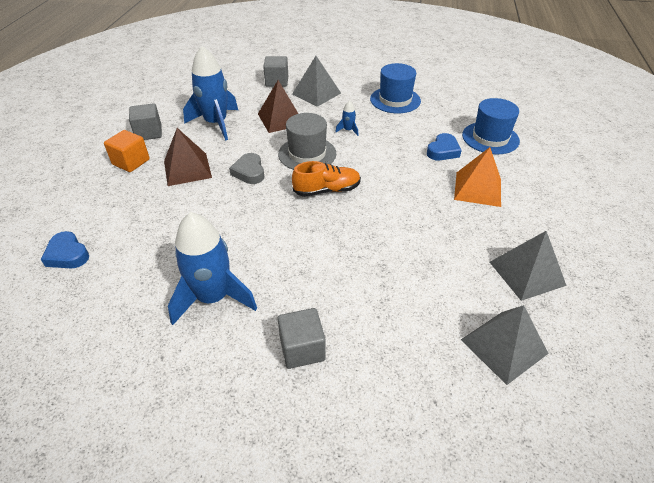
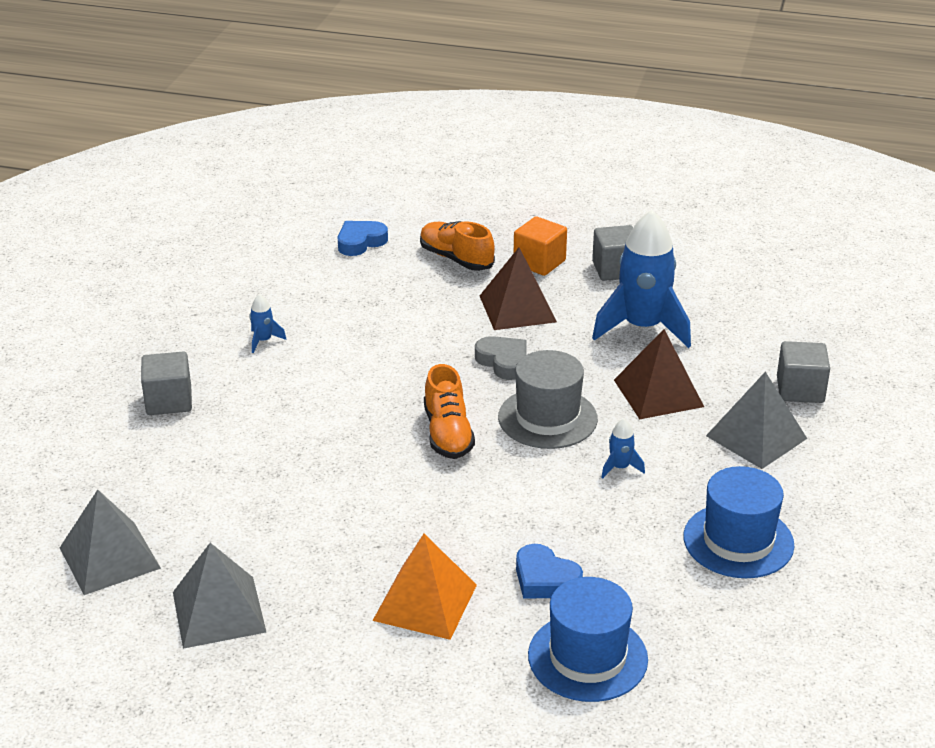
camera: 95 degrees right, 10 degrees down
blue rocket [168,212,257,325] -> blue rocket [250,294,286,353], size x0.41
grey heart [229,153,264,184] -> grey heart turned 60 degrees clockwise [475,336,527,380]
none -> orange shoe [420,221,495,271]

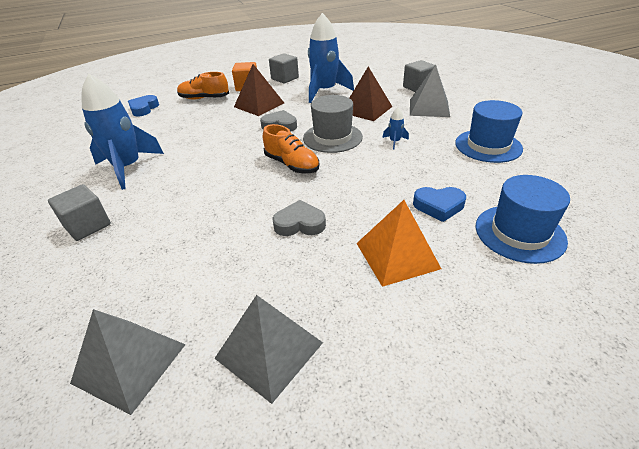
camera: 35 degrees left, 5 degrees up
blue rocket [250,294,286,353] -> blue rocket [81,74,164,190], size x2.45
none -> grey heart [272,200,326,236]

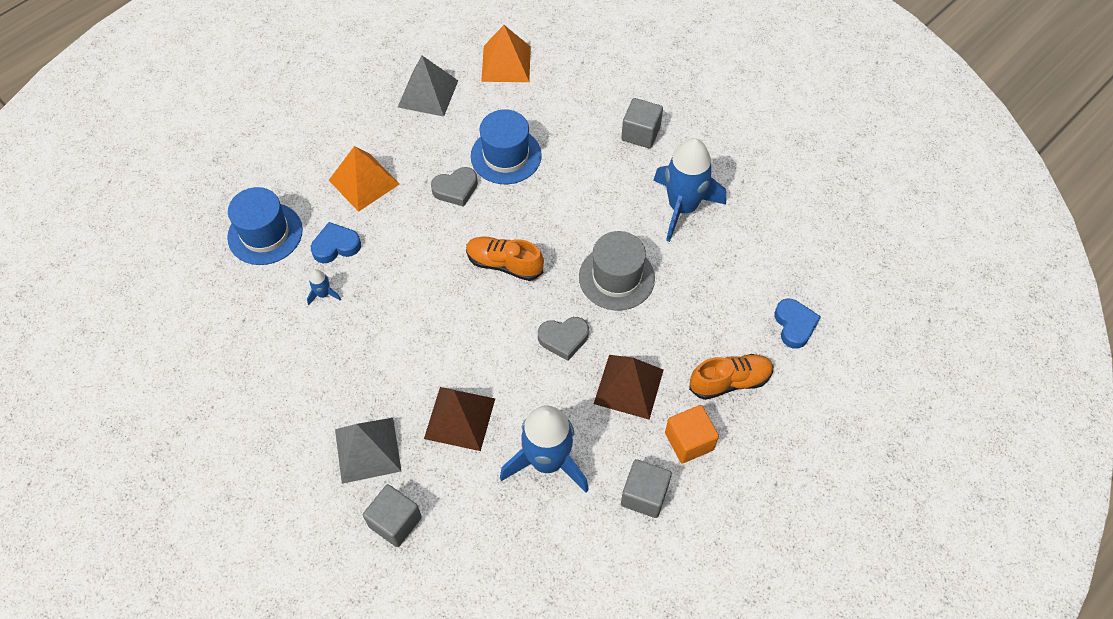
camera: 155 degrees right, 20 degrees up
grey pyramid [70,309,186,415] -> orange pyramid [481,25,531,82]
grey hat [303,95,363,153] -> grey hat moved to [579,231,655,311]
blue rocket [382,108,409,150] -> blue rocket moved to [307,269,341,305]
blue hat [455,100,523,163] -> blue hat moved to [471,109,542,184]

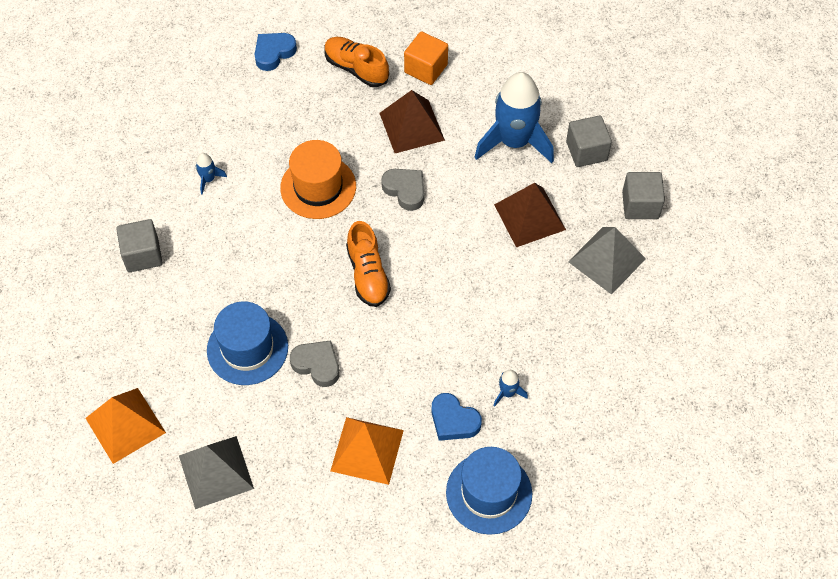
camera: 125 degrees left, 0 degrees up
grey hat [579,231,655,311] -> orange hat [280,140,356,219]
grey cube [621,459,672,518] -> grey cube moved to [566,116,612,167]
blue rocket [654,138,726,242] -> blue rocket [196,153,227,195], size x0.41

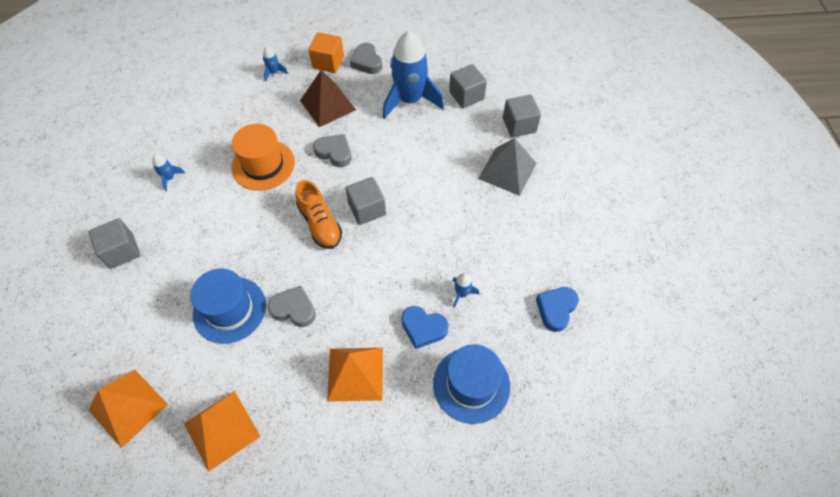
camera: 15 degrees left, 0 degrees up
grey pyramid [179,436,254,509] -> orange pyramid [184,391,261,472]
blue heart [254,33,297,71] -> blue heart moved to [536,287,579,332]
orange shoe [324,37,389,87] -> blue rocket [263,46,288,82]
brown pyramid [494,183,566,247] -> none
none -> grey cube [345,177,386,225]
none -> grey heart [350,43,382,74]

